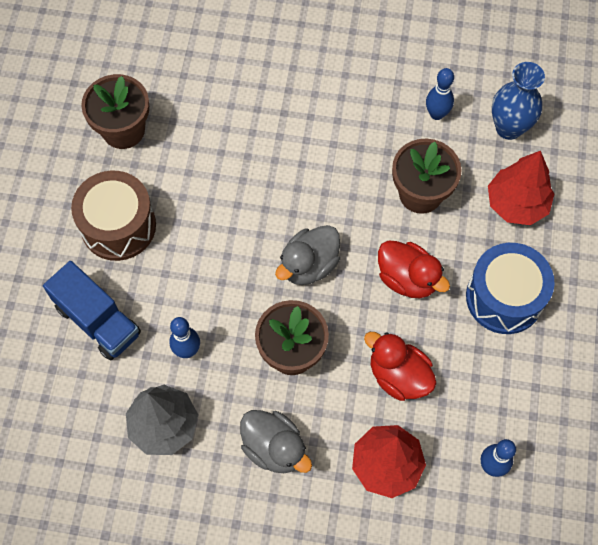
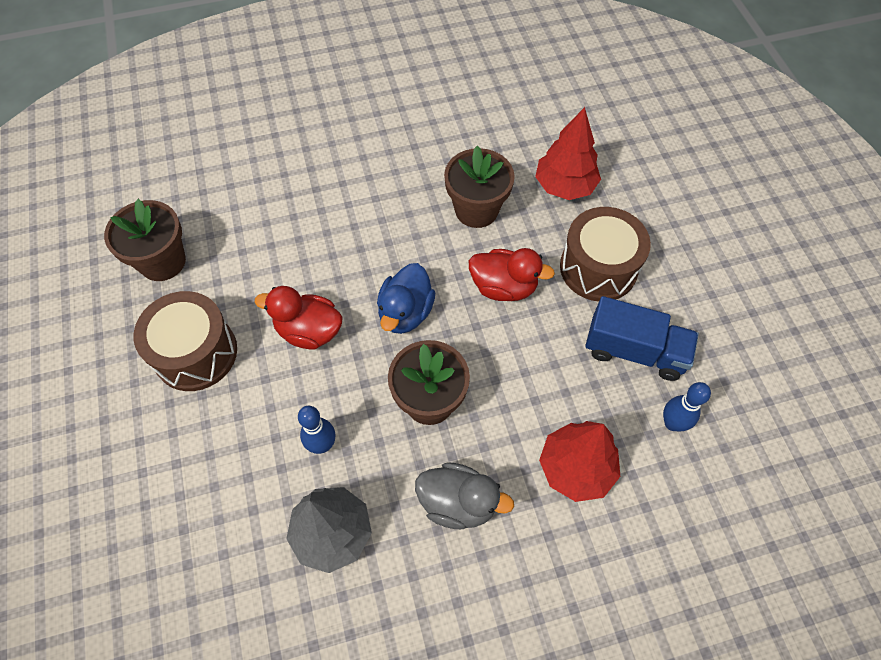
camera: 25 degrees left, 5 degrees down
blue truck [43,261,141,361] -> blue truck moved to [585,296,699,381]
grey duck [275,225,340,285] -> blue duck [377,263,436,334]
red duck [364,332,437,401] -> red duck moved to [255,286,343,349]
blue bowling pin [426,68,454,120] -> none
blue drum [466,243,554,334] -> brown drum [560,207,651,302]
blue vase [492,62,545,140] -> none

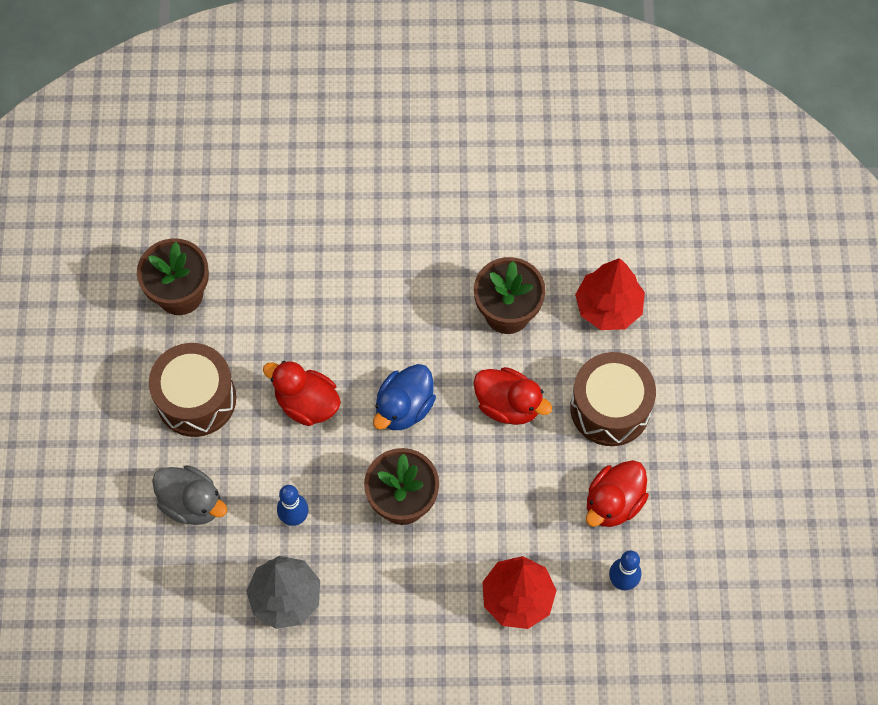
camera: 15 degrees right, 5 degrees up
grey duck [415,462,514,529] -> grey duck moved to [152,465,228,525]
blue truck [585,296,699,381] -> red duck [586,460,649,527]

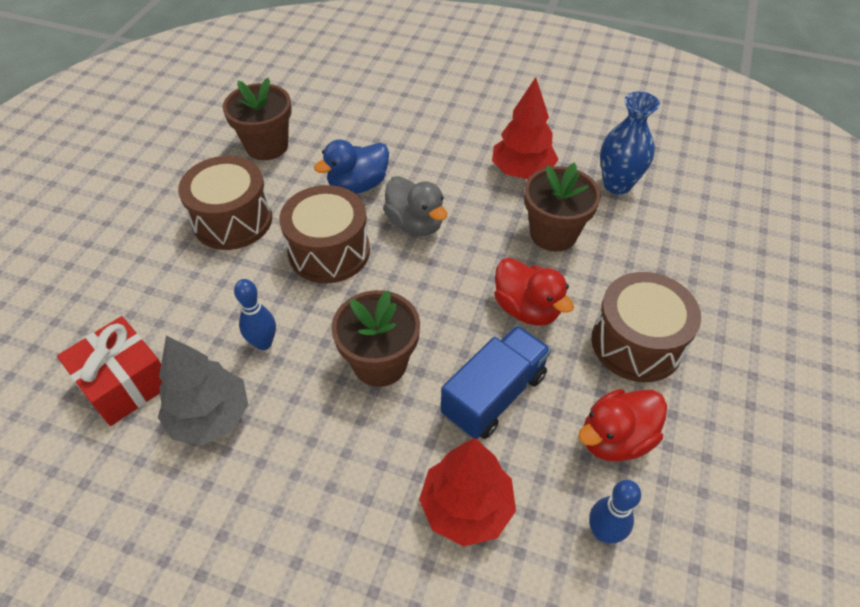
camera: 20 degrees right, 15 degrees down
grey duck [152,465,228,525] -> grey duck moved to [383,176,447,236]
red duck [263,361,341,426] -> brown drum [279,185,370,283]
blue duck [373,364,436,430] -> blue duck moved to [314,139,389,194]
red tree [575,258,645,330] -> red tree moved to [492,77,558,179]
none -> red gift [57,316,162,426]
none -> blue truck [441,325,551,439]
none -> blue vase [600,91,660,194]

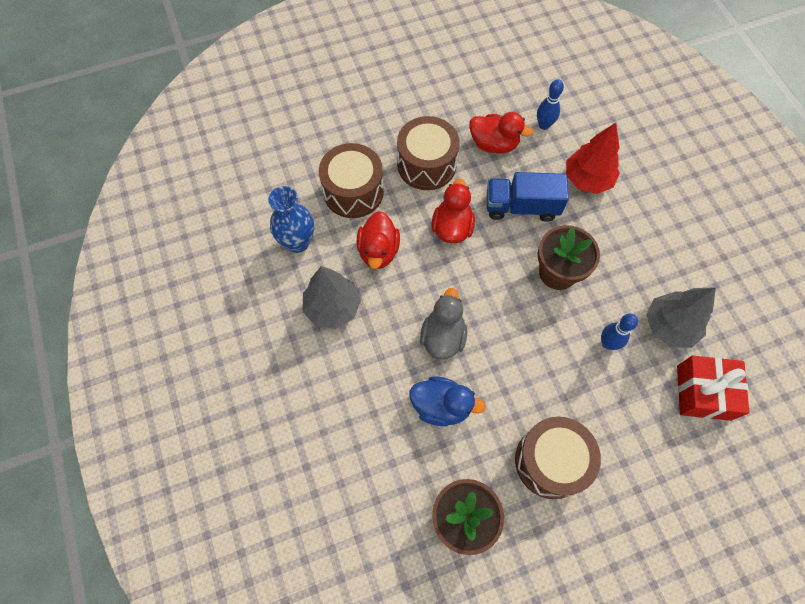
camera: 130 degrees left, 15 degrees up
brown drum [279,185,370,283] -> brown drum moved to [319,143,384,218]
red tree [492,77,558,179] -> grey tree [302,266,361,329]
brown flower pot [524,162,601,252] -> red duck [357,211,400,269]

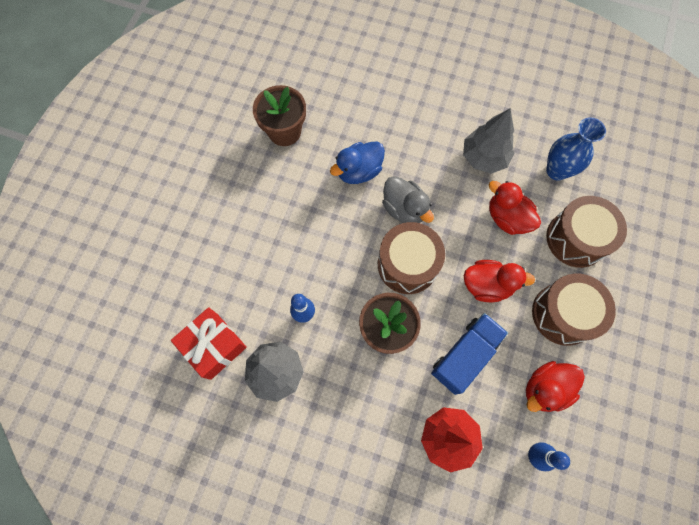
camera: 130 degrees right, 5 degrees up
red duck [431,179,475,243] -> red duck turned 45 degrees counterclockwise [464,260,535,302]
brown drum [515,417,601,499] -> brown drum moved to [378,222,445,294]

